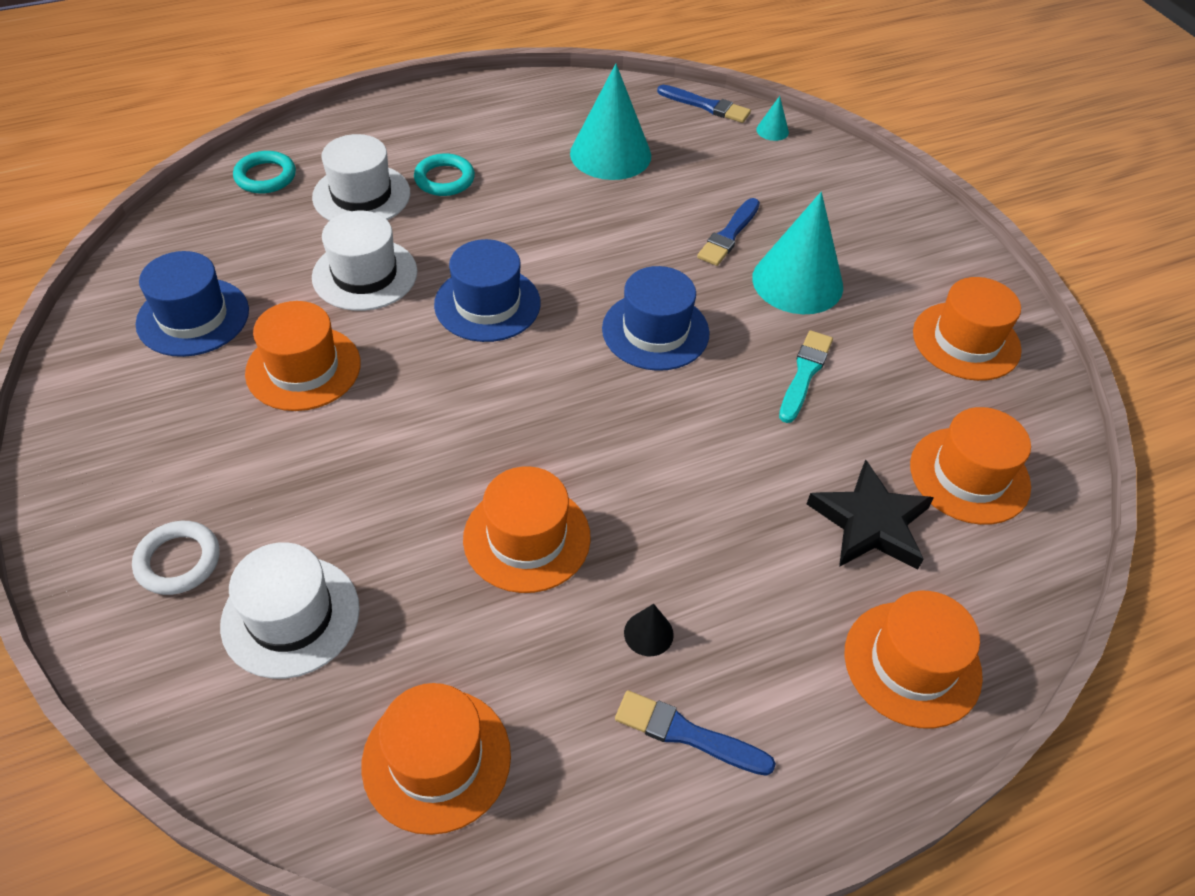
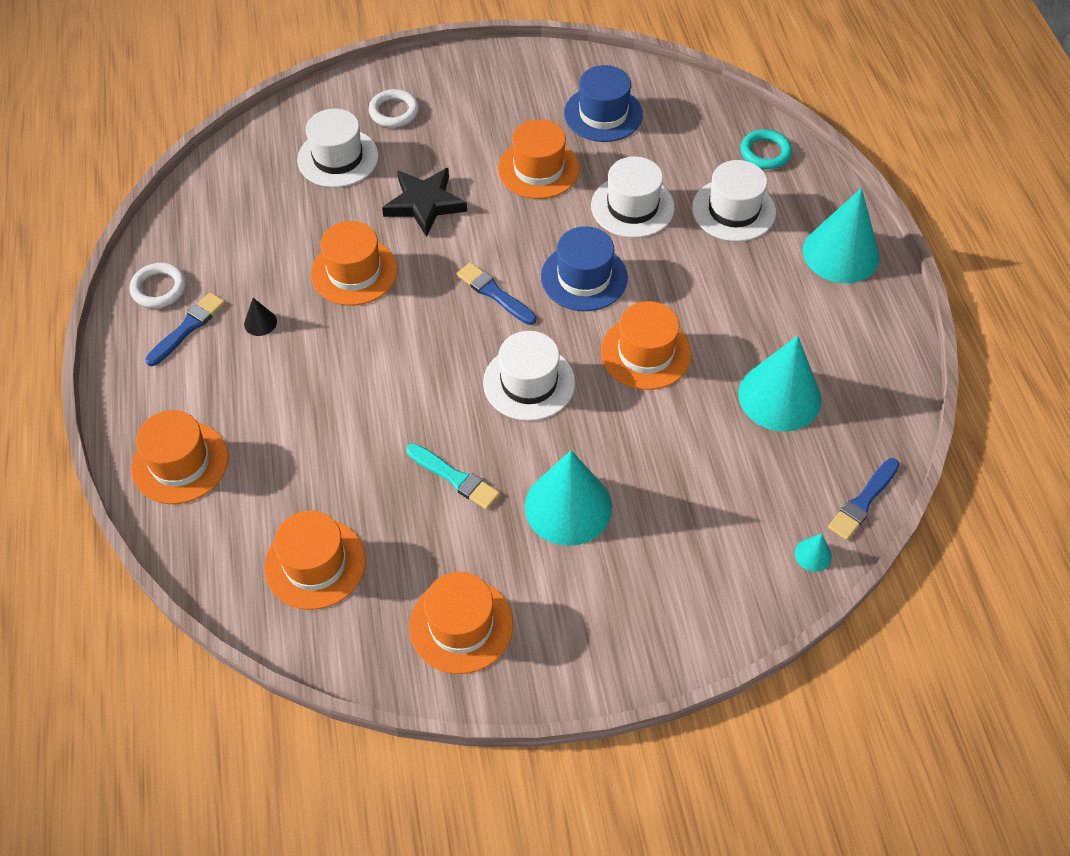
camera: 105 degrees right, 5 degrees up
orange hat [361,683,511,835] -> orange hat moved to [601,301,691,390]
turquoise ring [414,153,475,196] -> none
blue hat [602,266,710,371] -> white hat [483,331,575,421]
blue brush [697,198,760,266] -> blue brush moved to [457,262,536,325]
black star [807,460,934,570] -> black star moved to [382,168,467,237]
none -> white ring [130,263,186,308]
none -> turquoise cone [802,188,880,283]

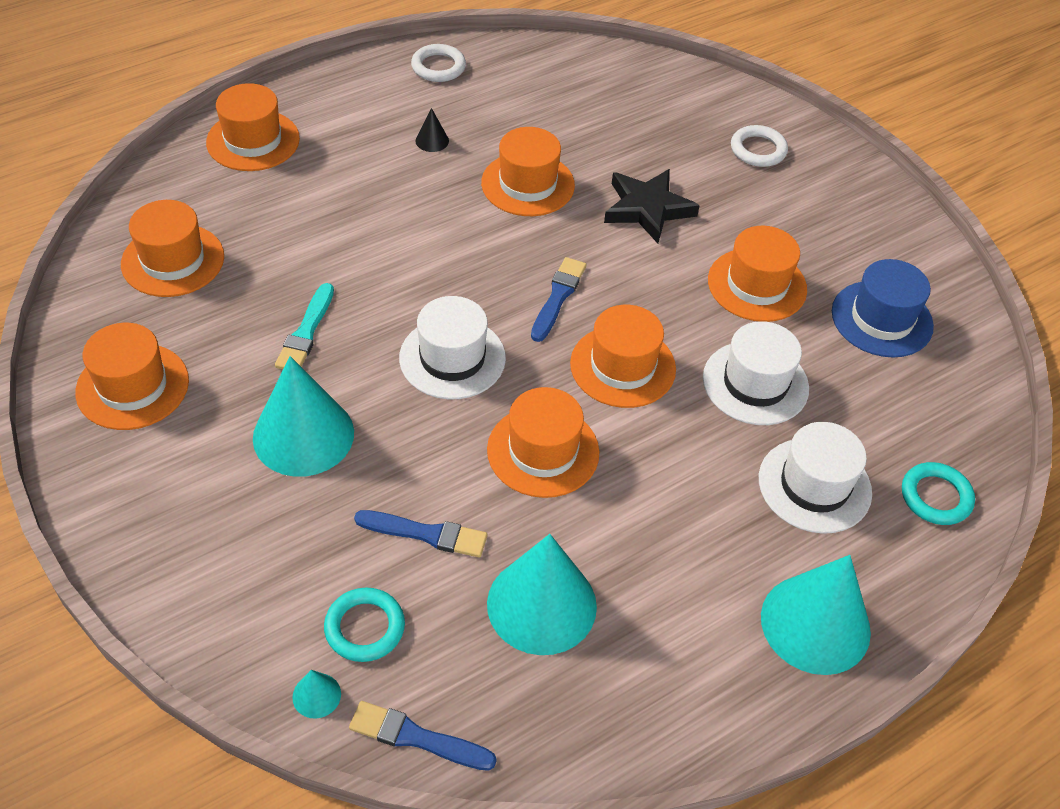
camera: 65 degrees right, 5 degrees down
blue brush [145,292,225,366] -> blue brush moved to [354,510,487,557]
white hat [297,109,379,187] -> none
blue hat [541,226,628,311] -> orange hat [570,305,676,408]
none -> turquoise ring [324,588,405,662]

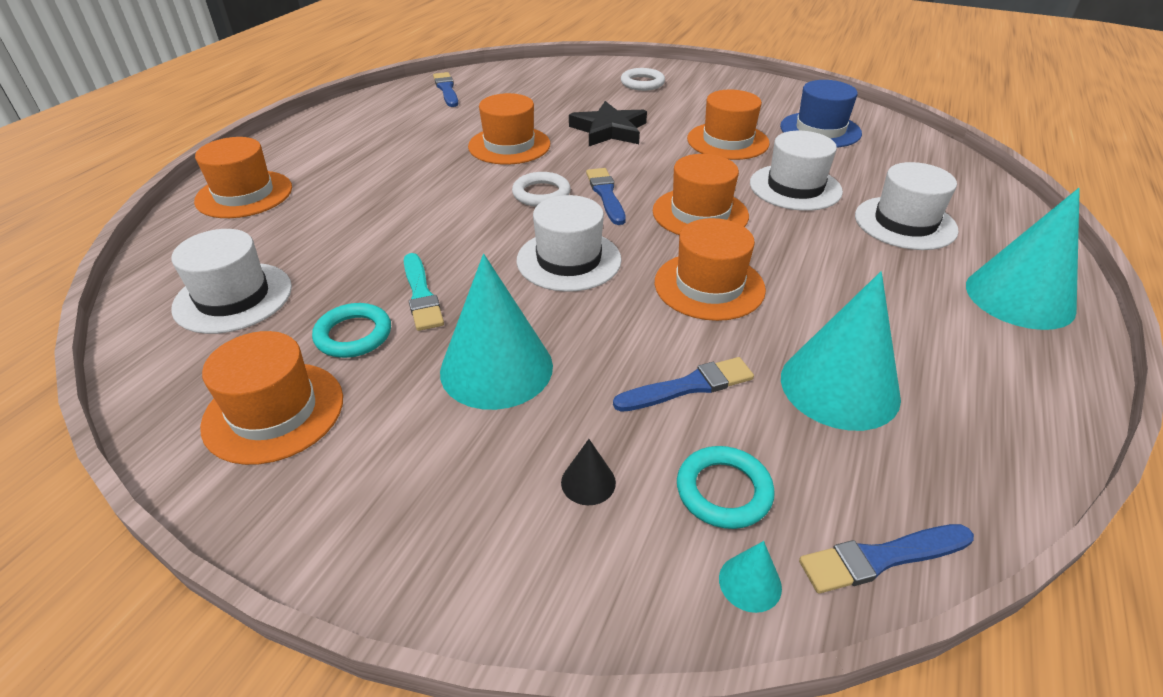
camera: 30 degrees left, 10 degrees down
orange hat [121,200,224,297] -> white hat [171,229,292,334]
white ring [411,44,466,82] -> white ring moved to [512,172,571,207]
black cone [415,108,449,152] -> black cone moved to [561,439,616,505]
turquoise ring [902,462,975,525] -> turquoise ring moved to [312,303,391,358]
none -> blue brush [433,72,458,107]

